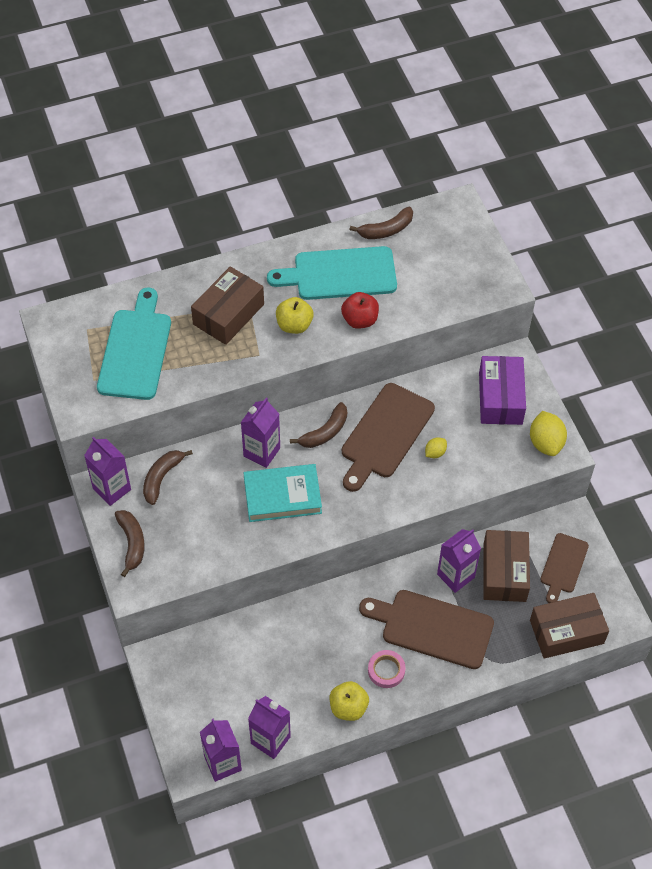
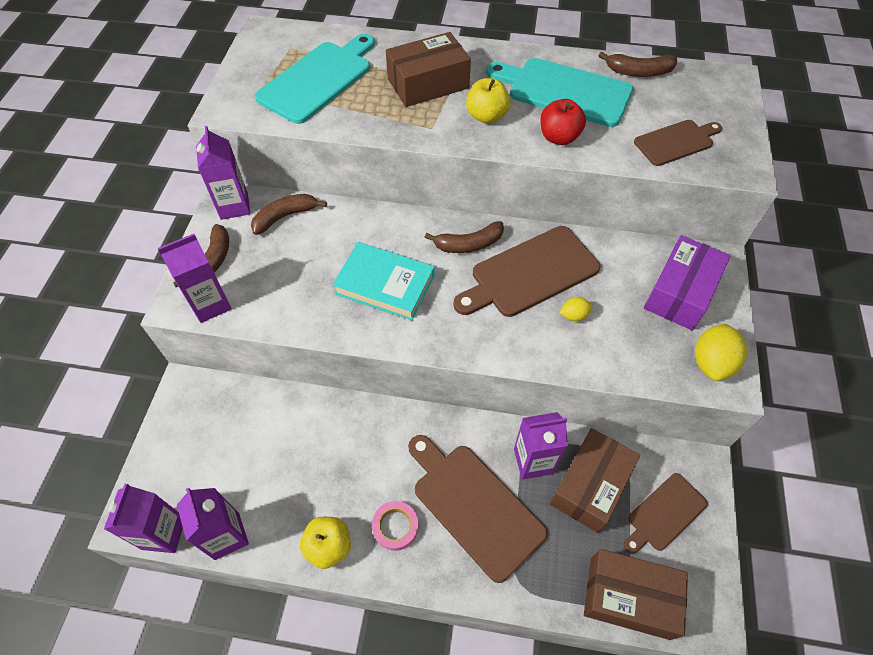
camera: 30 degrees right, 0 degrees up
purple carton [241,398,280,468] -> purple carton moved to [157,234,232,323]
none -> brown cutting board [634,120,722,166]

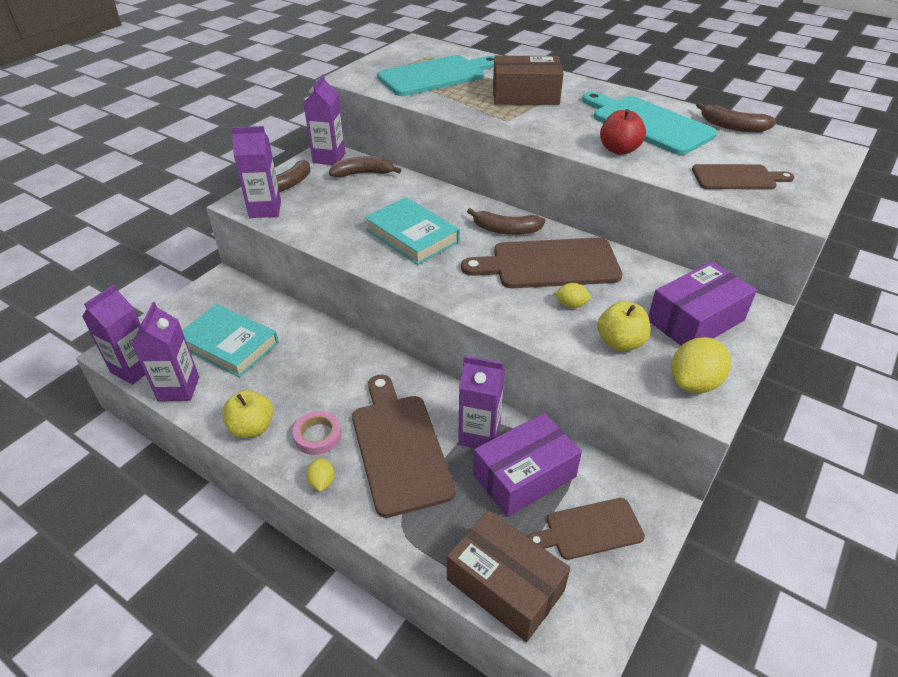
camera: 25 degrees right, 15 degrees down
yellow apple [466,78,511,124] -> yellow apple moved to [597,301,651,351]
brown box [550,428,640,533] -> purple box [473,413,582,517]
none -> turquoise book [182,304,279,377]
none -> yellow lemon [306,458,334,492]

